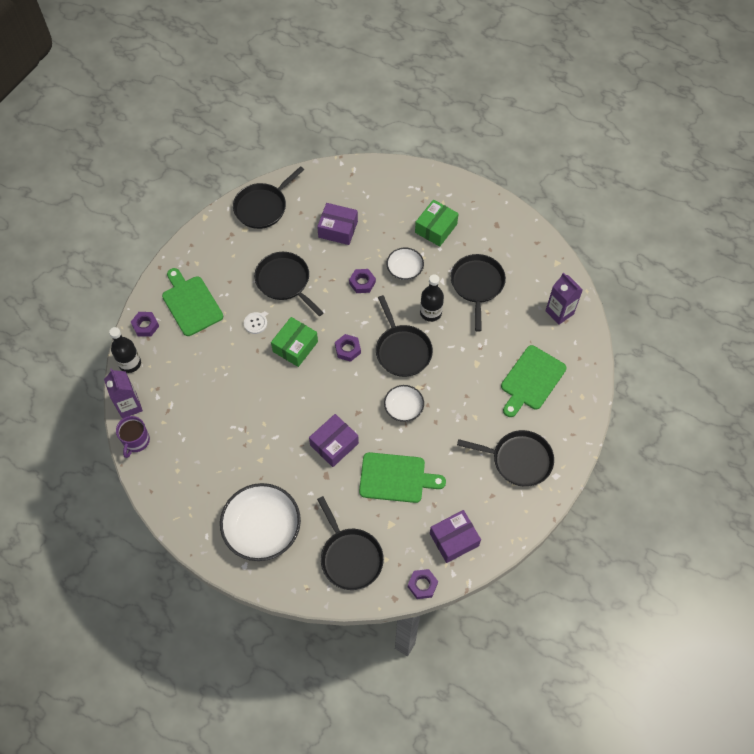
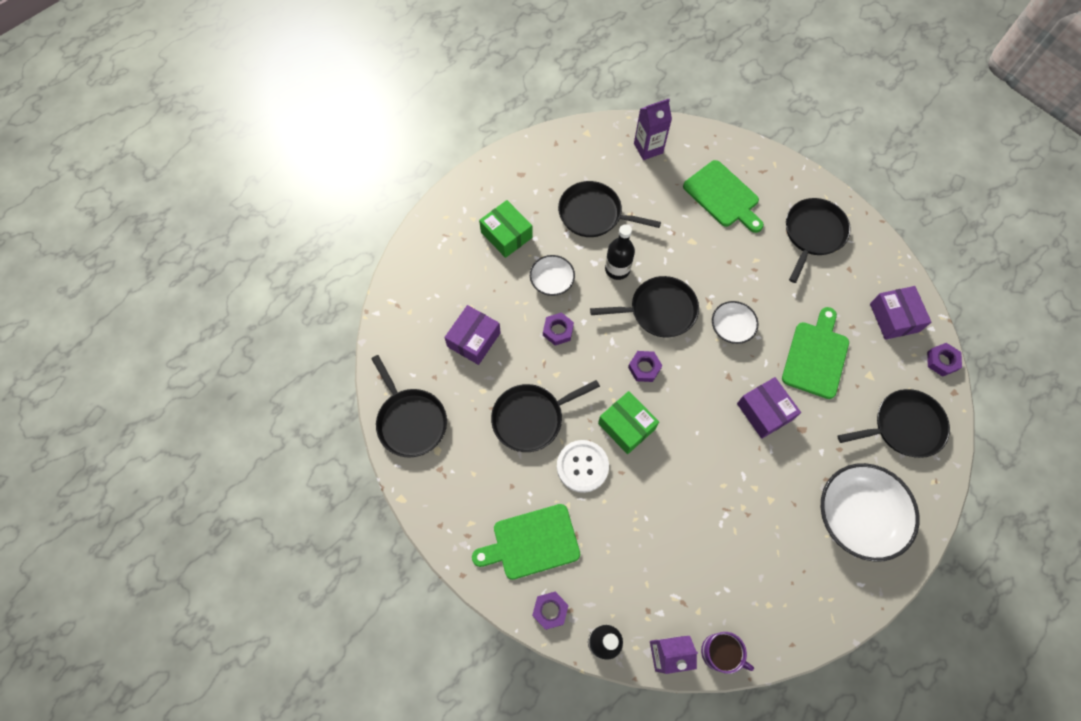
camera: 75 degrees left, 5 degrees up
white button [244,312,267,334] -> white button [557,440,609,493], size x1.73

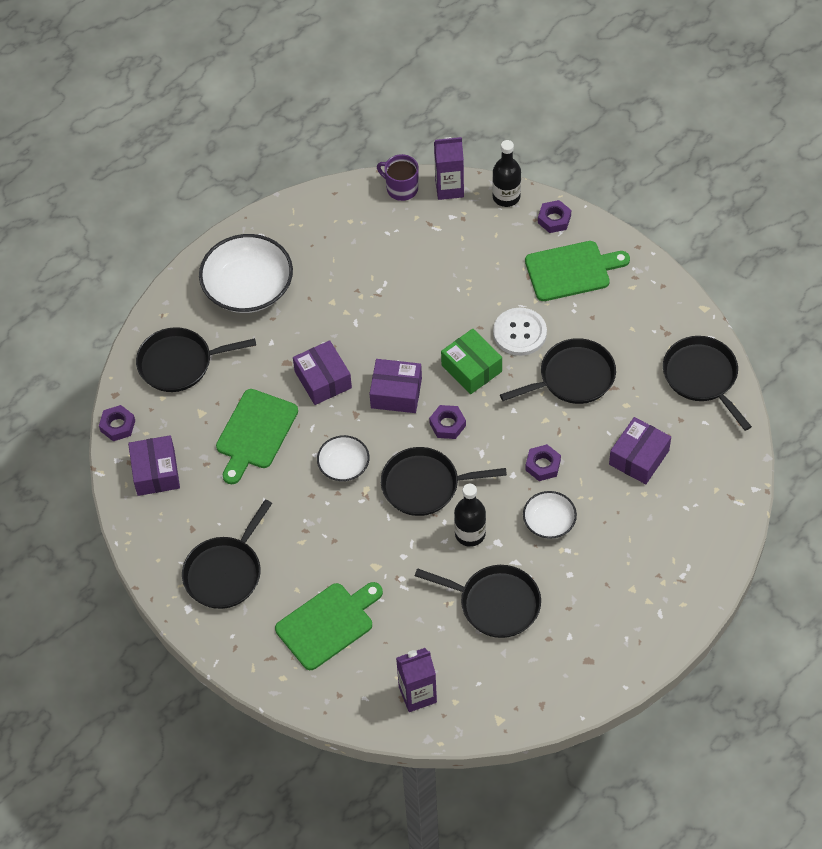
camera: 175 degrees left, 10 degrees down
green box [479,200,533,258] -> none
green cutting board [683,160,764,233] -> green cutting board turned 90 degrees clockwise [275,582,383,670]
none -> purple box [370,359,422,413]

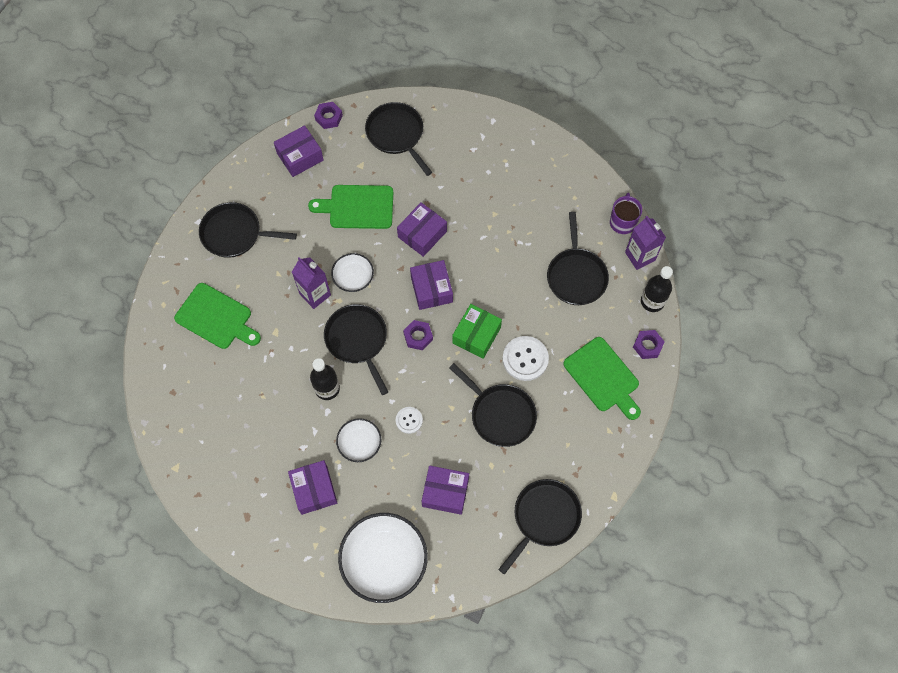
camera: 65 degrees right, 10 degrees up
white bowl [199,234,293,313] -> white bowl moved to [338,513,428,603]
purple carton [396,648,437,712] -> purple carton moved to [292,257,331,309]
black pan [415,565,541,638] -> black pan moved to [547,212,609,305]
purple nut [525,444,561,481] -> white button [396,407,423,434]
none -> purple box [288,460,337,515]

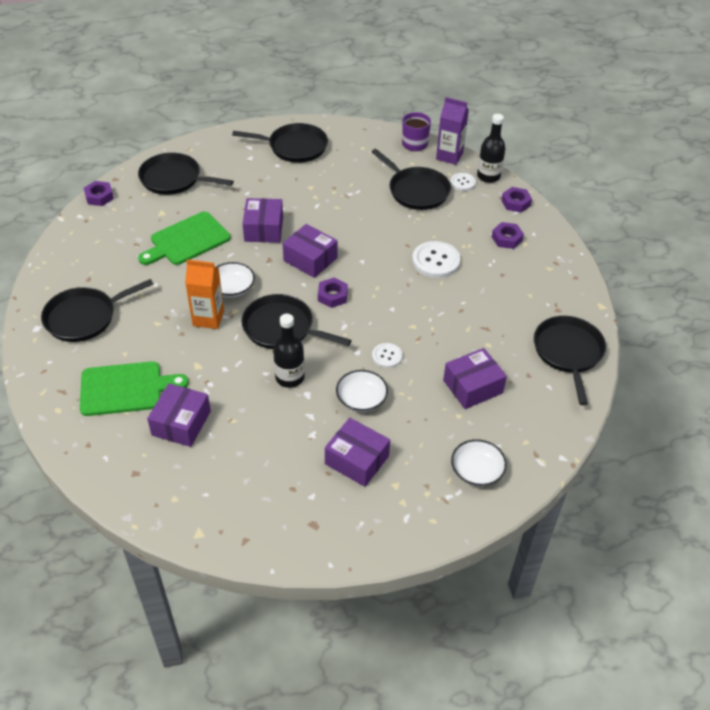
camera: 40 degrees left, 20 degrees down
purple box [274,125,324,177] -> purple box moved to [147,383,211,447]
purple carton [292,257,331,309] -> orange carton [185,259,224,329]
white bowl [338,513,428,603] -> white bowl [451,439,507,487], size x0.53
black pan [449,363,537,447] -> black pan moved to [232,123,328,163]
green box [452,304,502,359] -> none
green cutting board [563,337,641,420] -> purple nut [492,222,524,249]
none -> white button [450,173,476,191]

